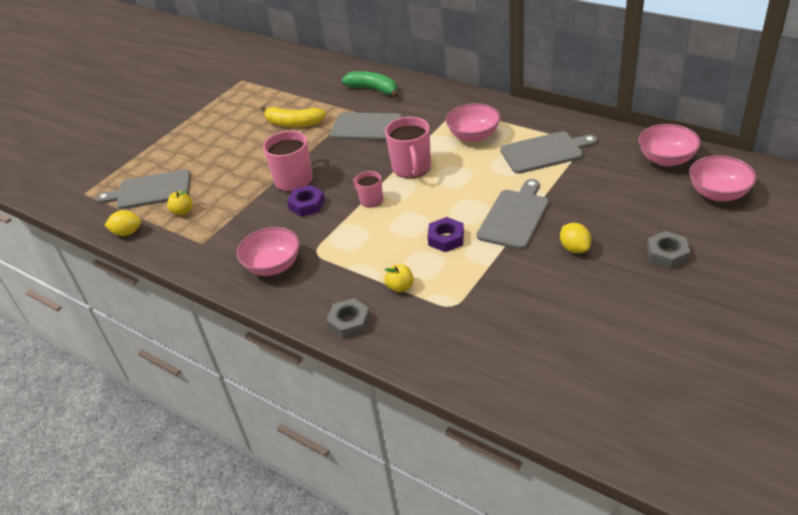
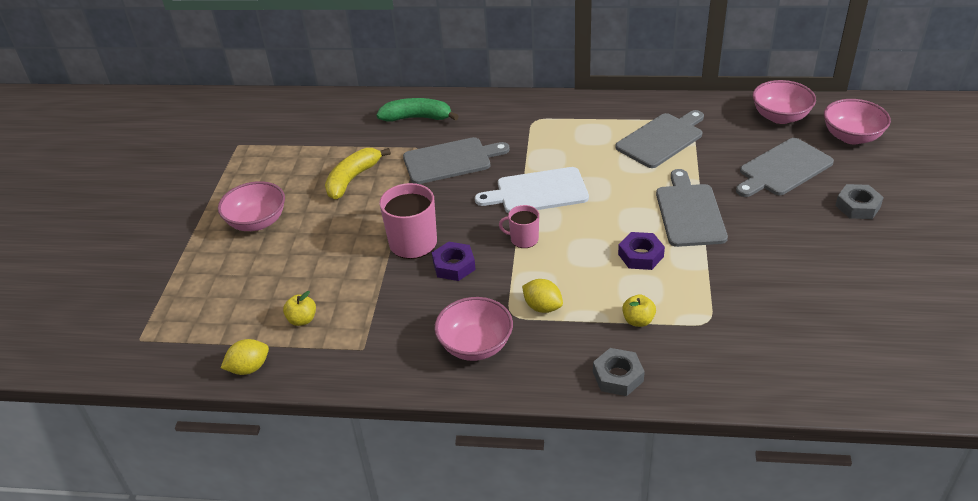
camera: 30 degrees left, 0 degrees up
grey cutting board [96,169,191,209] -> grey cutting board moved to [736,138,834,197]
yellow banana [261,106,326,127] -> yellow banana turned 135 degrees clockwise [325,148,391,199]
pink mug [385,117,431,178] -> white cutting board [475,167,589,213]
pink bowl [446,103,501,142] -> pink bowl moved to [218,181,285,231]
yellow lemon [560,223,591,253] -> yellow lemon moved to [522,279,563,313]

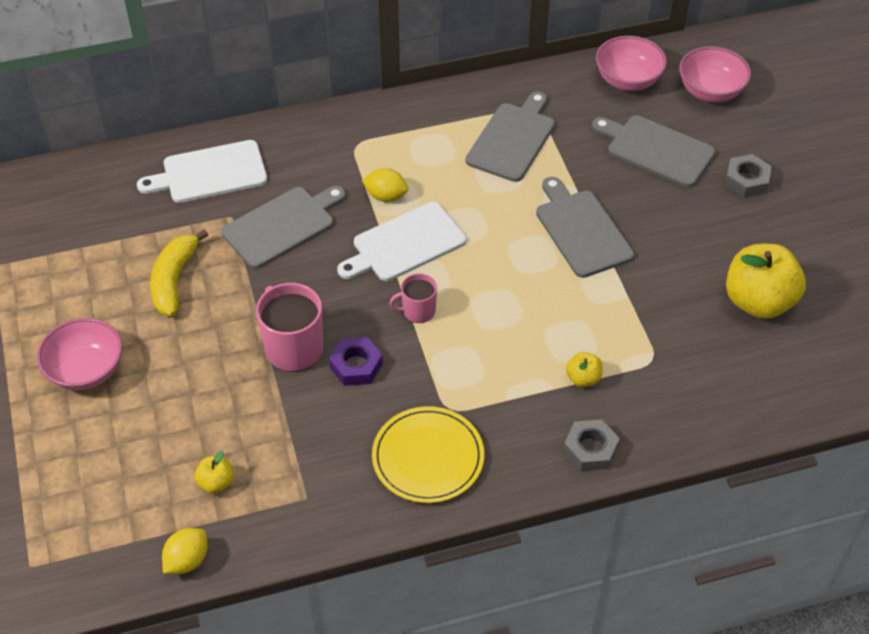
camera: 25 degrees left, 10 degrees up
green banana [376,98,459,122] -> white cutting board [137,140,267,203]
pink bowl [434,297,513,361] -> yellow plate [372,406,484,503]
yellow lemon [522,279,563,313] -> yellow lemon moved to [362,168,409,202]
purple nut [618,232,665,270] -> none
grey cutting board [736,138,834,197] -> grey cutting board turned 90 degrees clockwise [592,115,716,187]
none -> yellow apple [726,244,806,319]

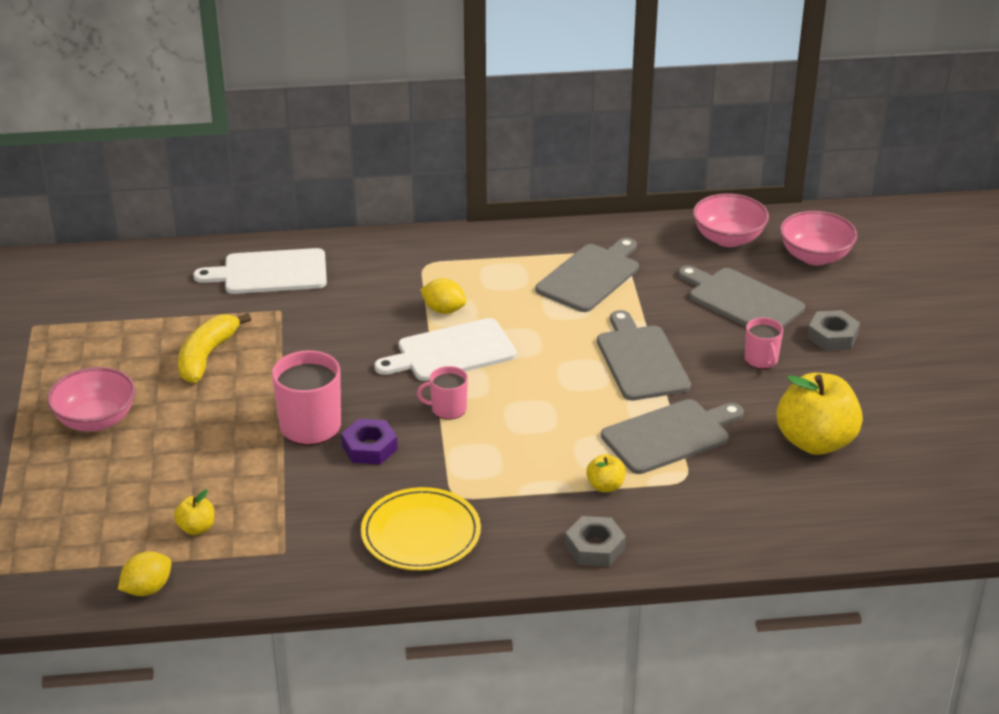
camera: 10 degrees right, 15 degrees down
grey cutting board [221,186,346,269] -> grey cutting board moved to [601,399,744,474]
none -> pink mug [745,318,783,369]

